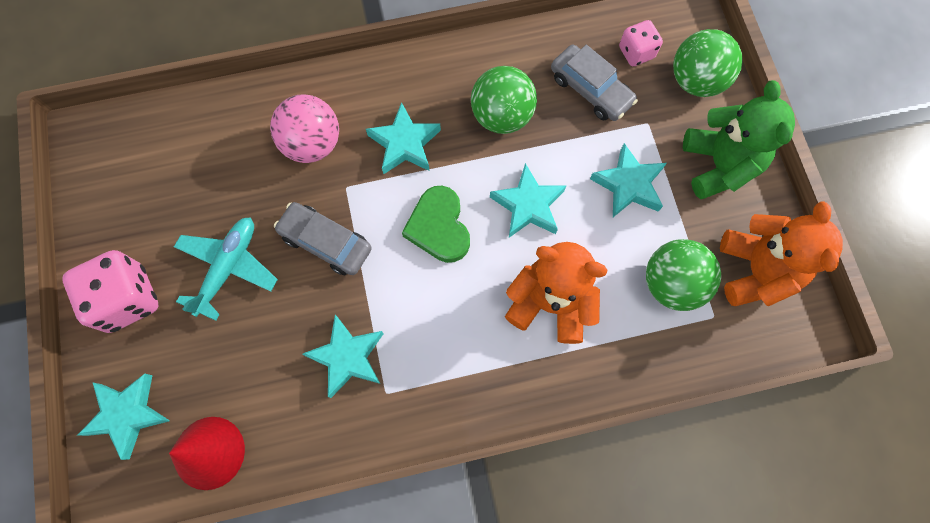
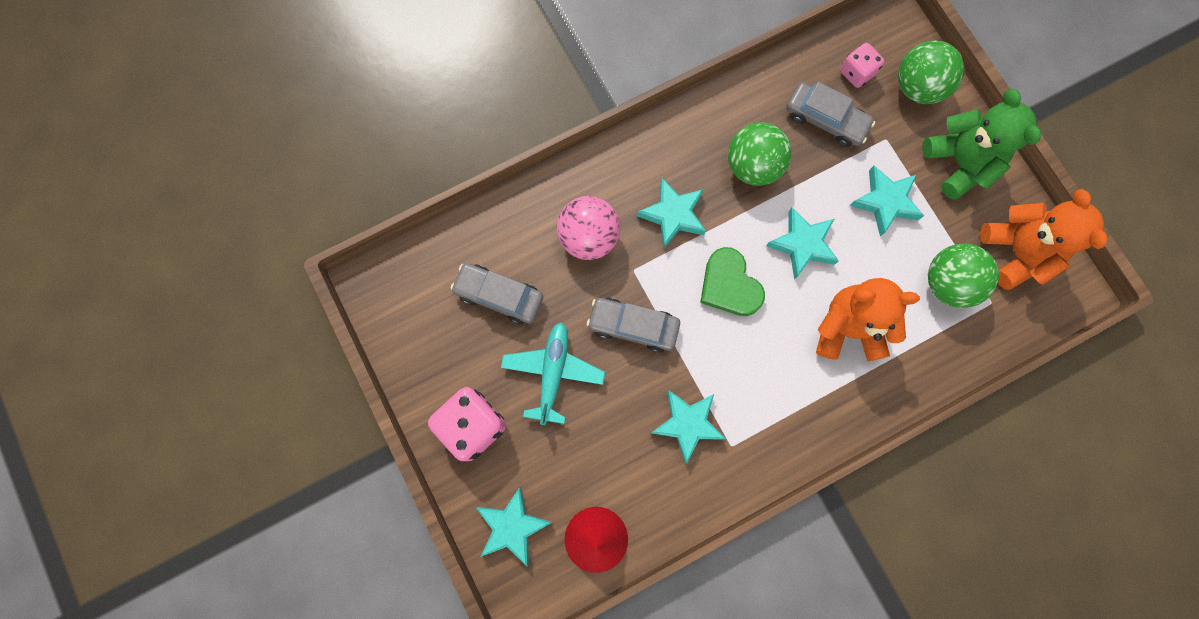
camera: 15 degrees left, 5 degrees up
none -> grey car [451,263,543,324]

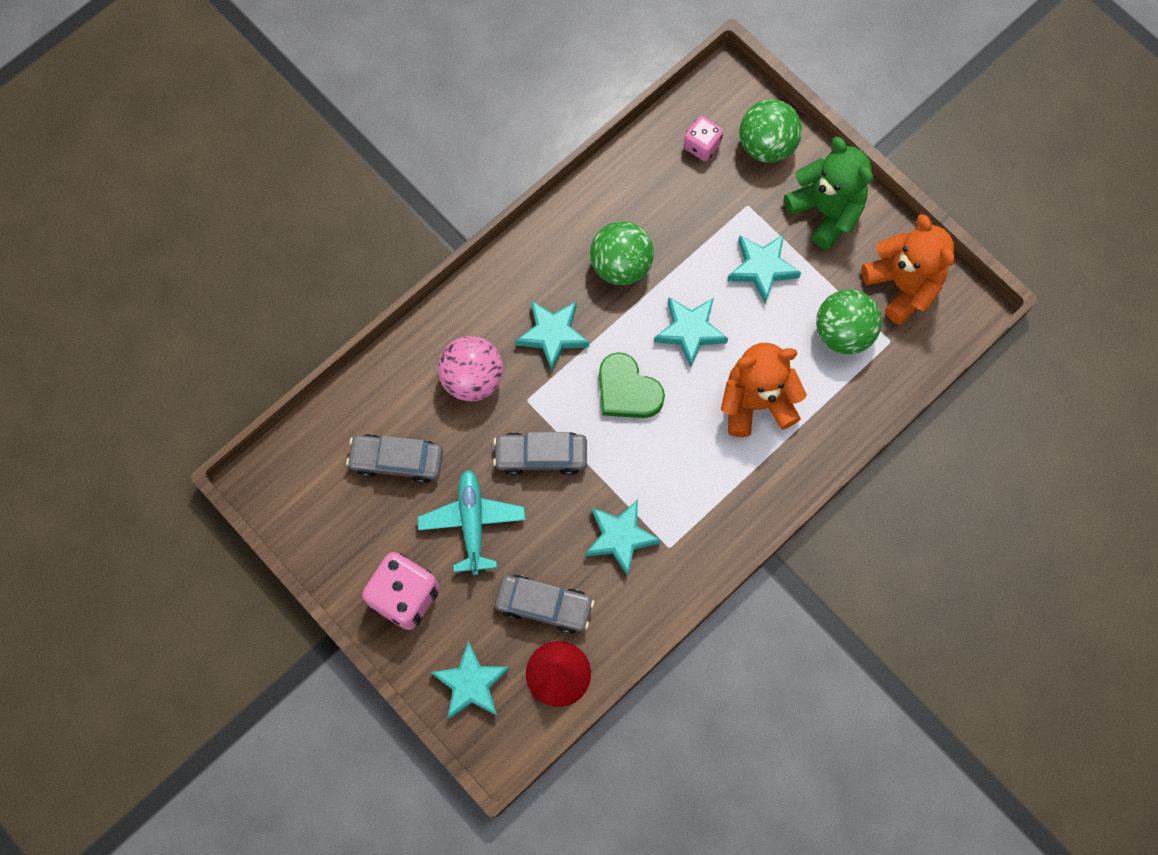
camera: 15 degrees left, 5 degrees down
grey car [786,82,875,147] -> grey car moved to [495,575,594,634]

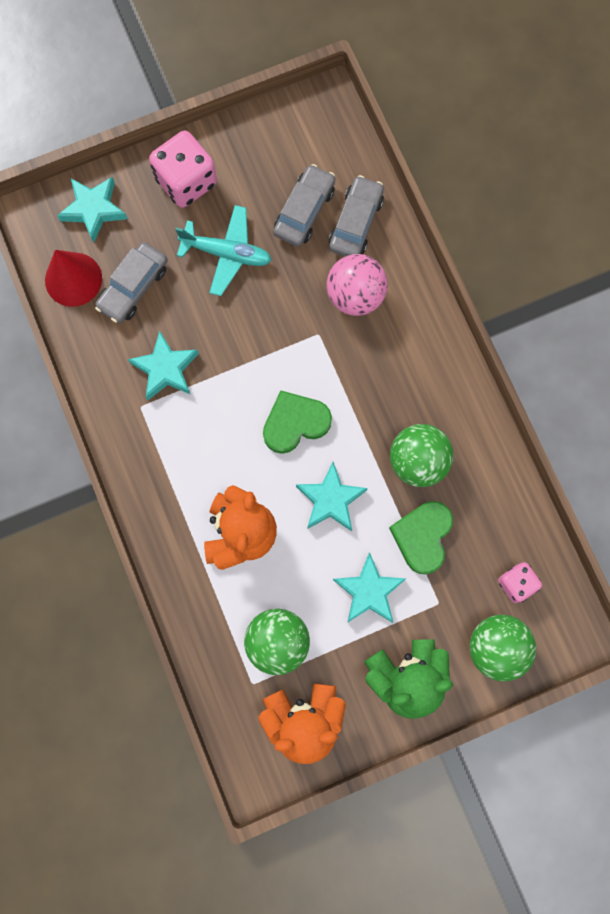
camera: 110 degrees right, 5 degrees up
grey car [493,432,587,476] -> grey car moved to [329,175,384,256]
turquoise star [516,300,589,371] -> none
none -> green heart [389,501,453,574]

